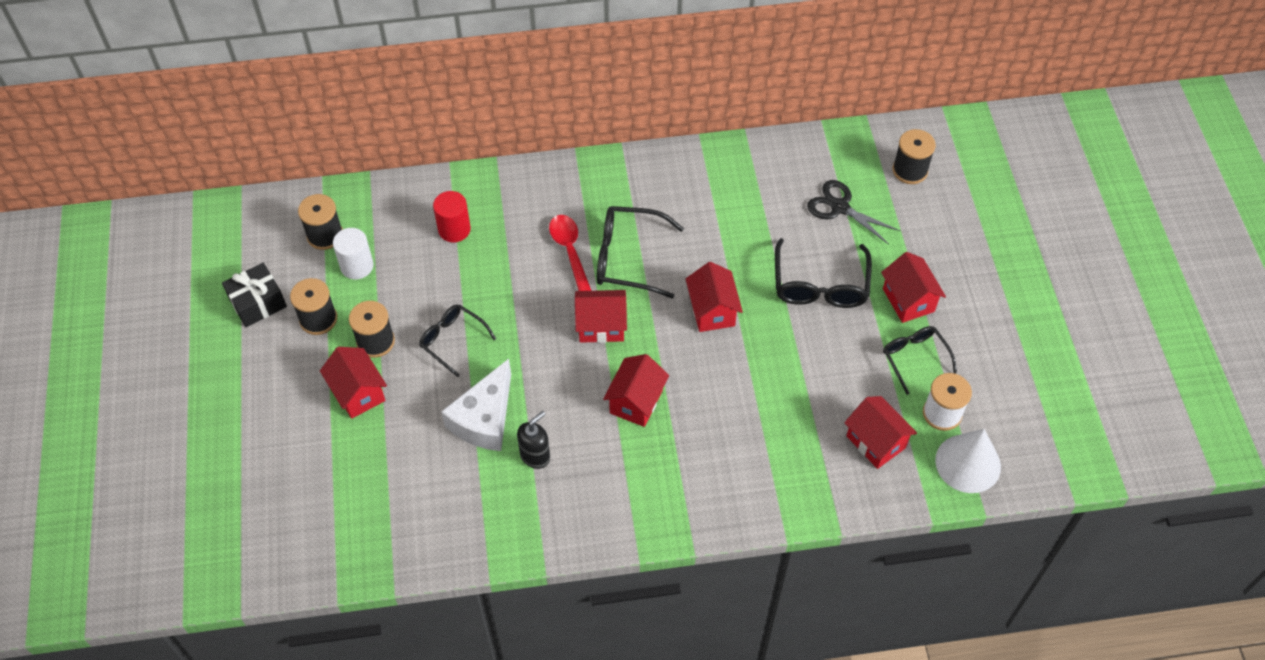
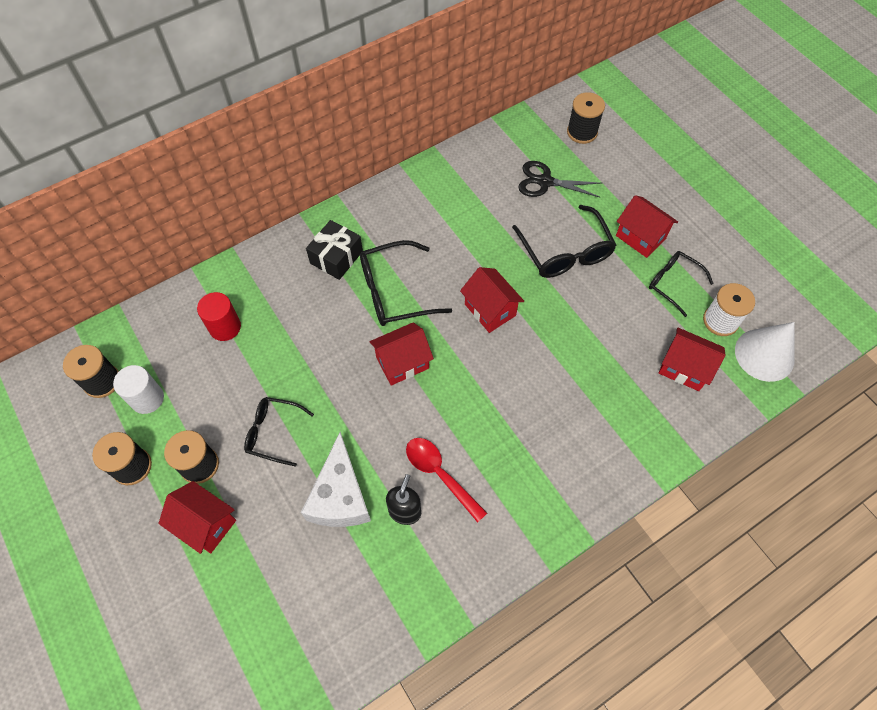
camera: 25 degrees left, 5 degrees up
black gift [222,263,287,327] -> black gift moved to [306,220,363,280]
red spoon [549,215,592,291] -> red spoon moved to [406,438,487,522]
red house [603,354,669,427] -> none

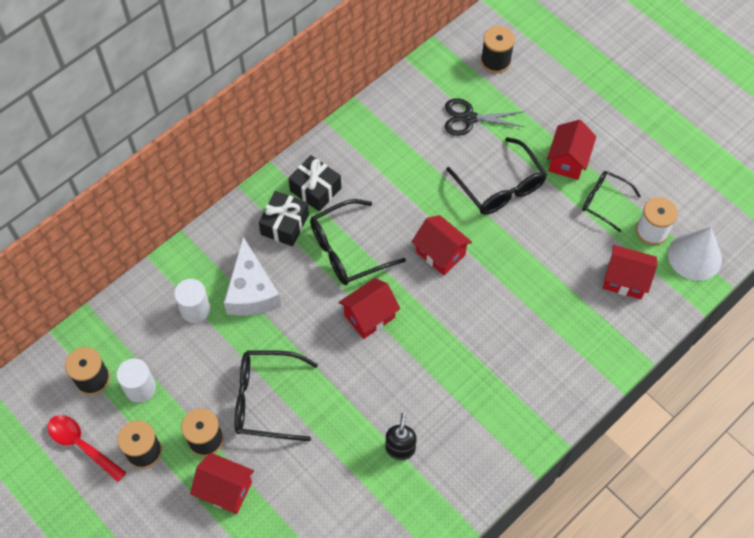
camera: 10 degrees left, 0 degrees up
red cylinder [197,292,241,341] -> white cylinder [174,279,211,323]
black glasses [244,397,314,467] -> black glasses [235,350,318,441], size x1.56
white cheese [301,432,371,527] -> white cheese moved to [224,237,281,316]
red spoon [406,438,487,522] -> red spoon moved to [47,415,126,482]
red house [616,195,678,258] -> red house turned 75 degrees clockwise [547,120,596,180]
none -> black gift [288,155,341,212]

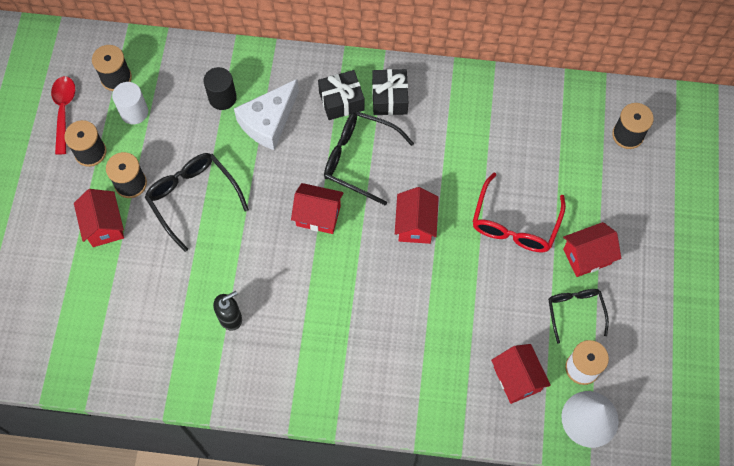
camera: 50 degrees right, 5 degrees up
white cylinder [174,279,211,323] -> black cylinder [204,67,237,110]
black scissors [445,98,525,136] -> none
black glasses [446,137,547,215] -> red glasses [472,173,566,252]

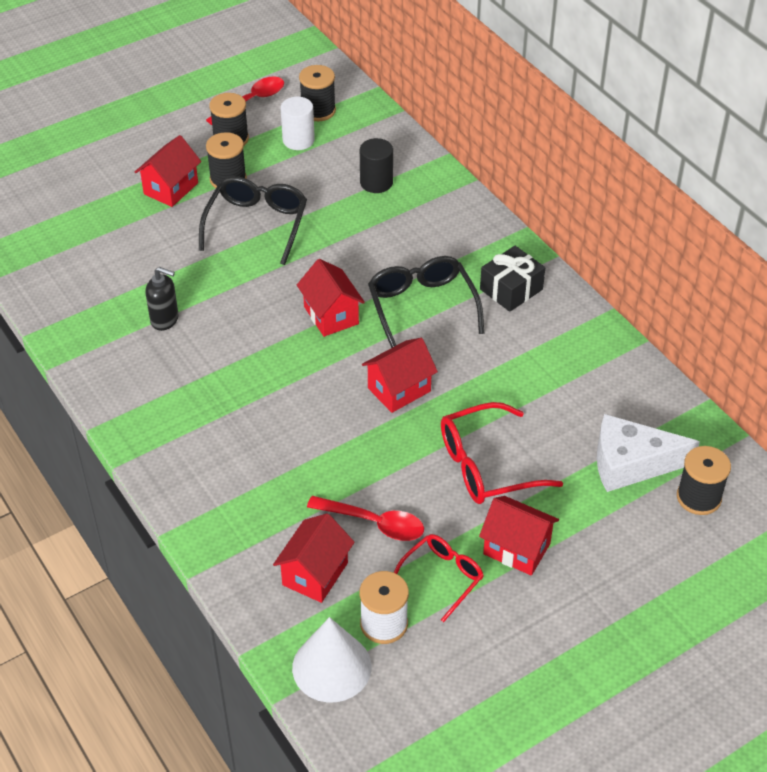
camera: 50 degrees right, 20 degrees down
white cheese [234,79,299,150] -> white cheese moved to [597,414,700,492]
black gift [318,70,365,120] -> none
black glasses [548,289,609,344] -> red glasses [394,534,484,622]
none -> red spoon [307,496,424,541]

